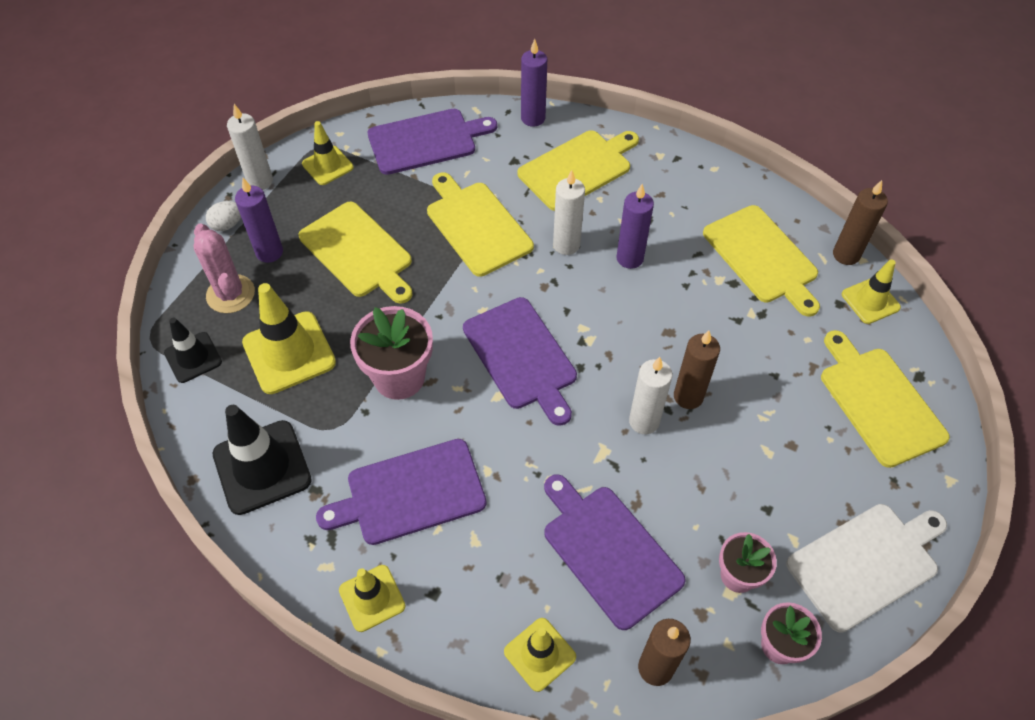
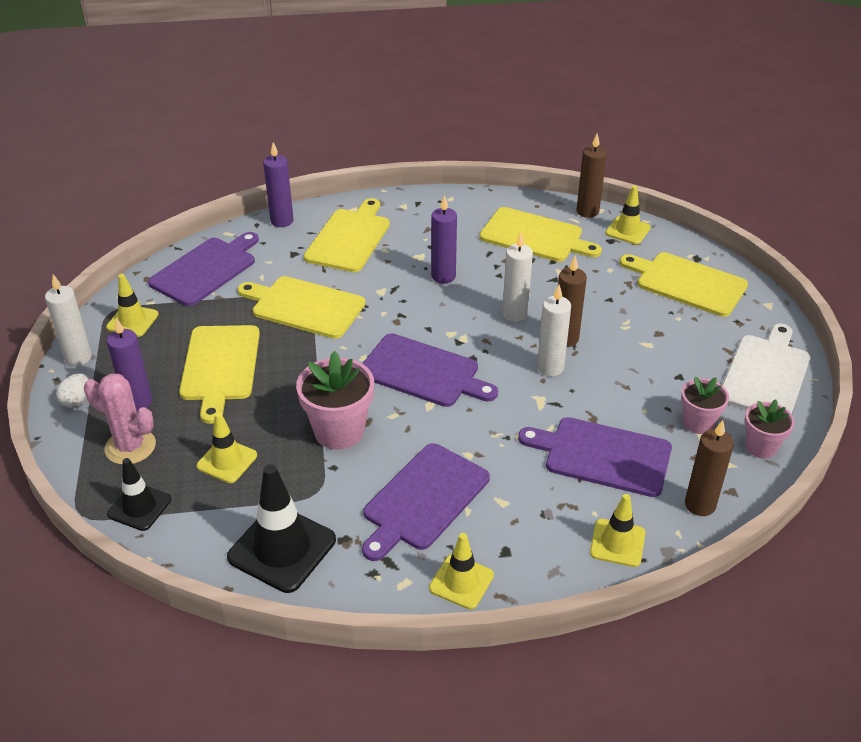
camera: 35 degrees left, 15 degrees down
yellow traffic cone [242,283,336,394] -> yellow traffic cone [196,412,257,483], size x0.60
yellow cutting board [299,201,412,304] -> yellow cutting board turned 75 degrees clockwise [179,325,260,424]
white candle [553,170,585,255] -> white candle moved to [502,232,533,322]

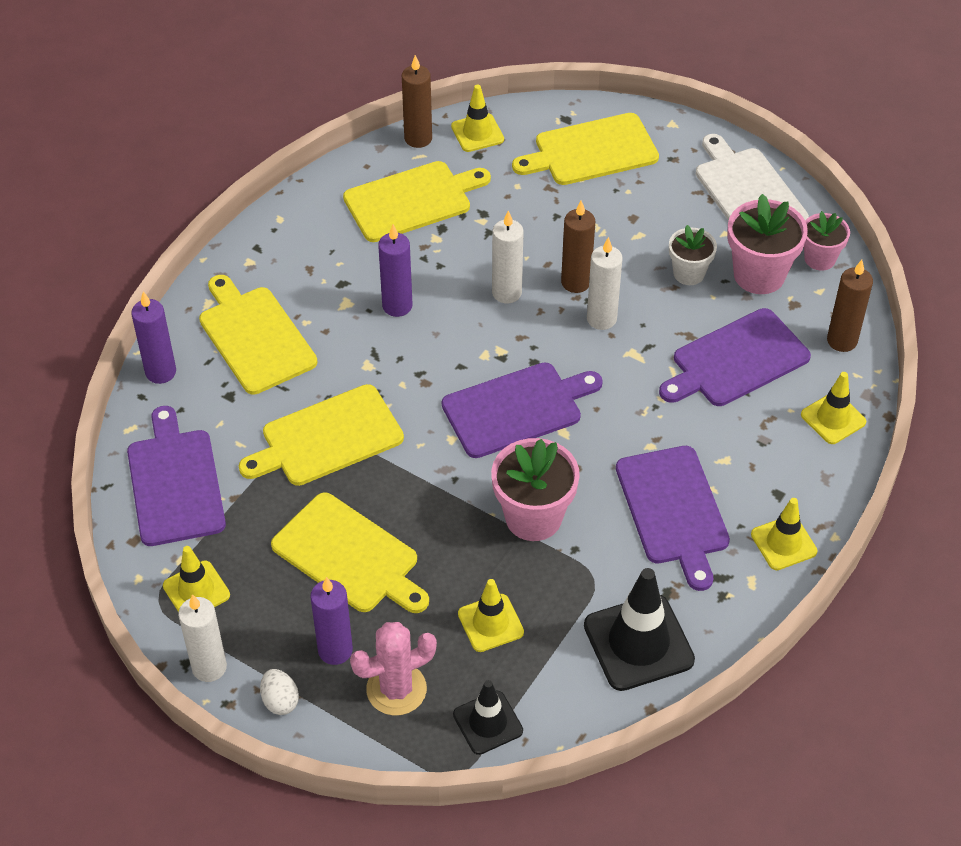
camera: 50 degrees left, 10 degrees up
pink flower pot [681,376,729,434] -> pink flower pot [727,194,808,294], size x1.63
none -> white flower pot [669,225,717,285]

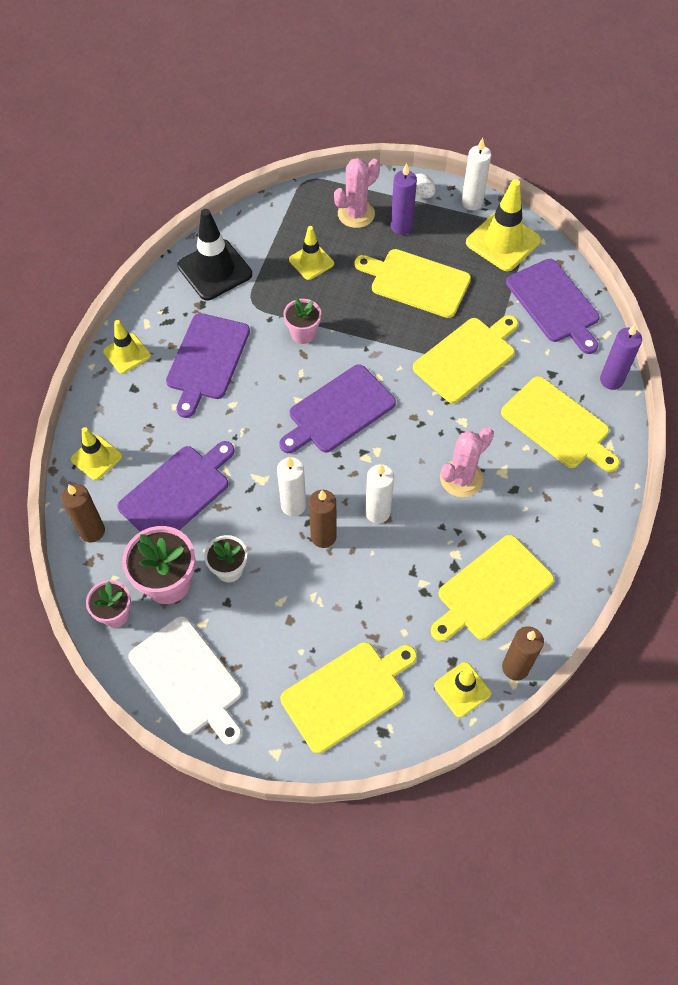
camera: 165 degrees right, 10 degrees up
yellow traffic cone [163,546,230,612] -> yellow traffic cone [466,179,541,271], size x1.66
purple candle [378,225,413,317] -> pink cactus [440,427,494,497]
black traffic cone [453,680,523,755] -> none
pink flower pot [491,438,580,541] -> pink flower pot [283,298,321,344], size x0.61
purple cutting board [616,446,730,591] -> purple cutting board turned 135 degrees counterclockwise [166,313,250,418]

